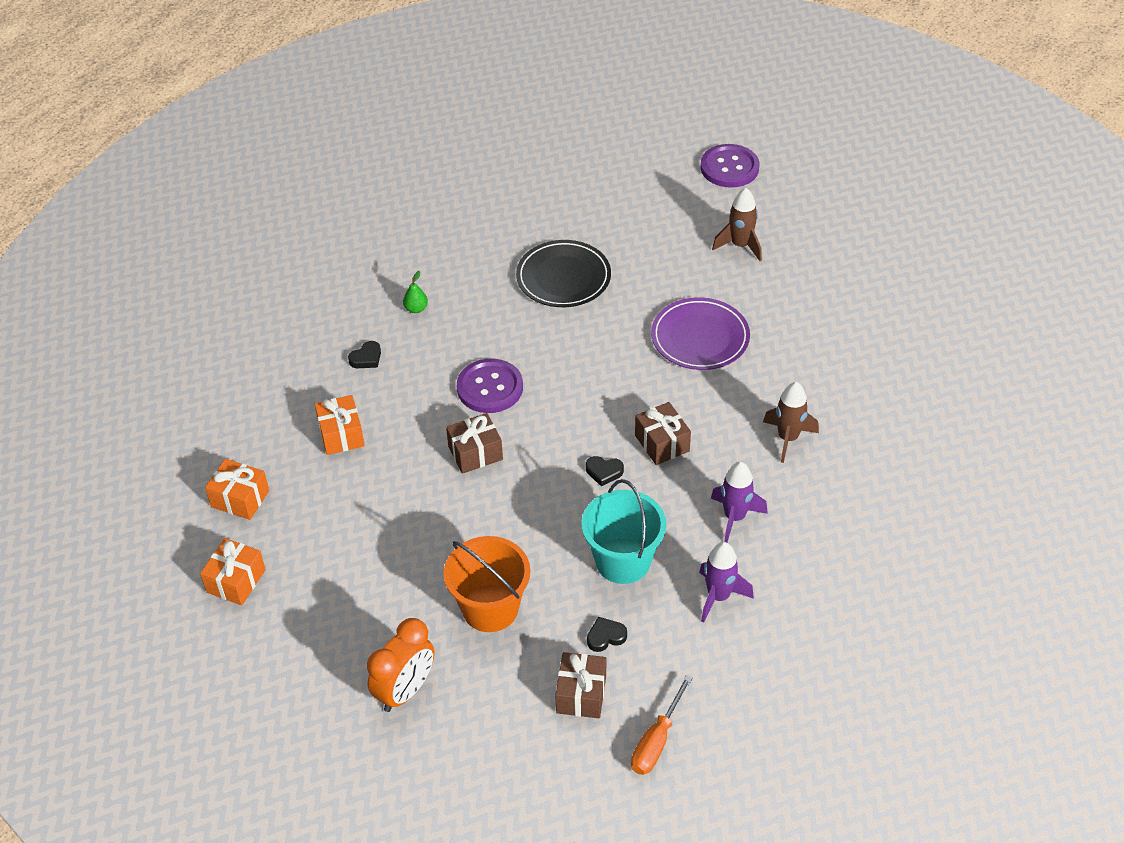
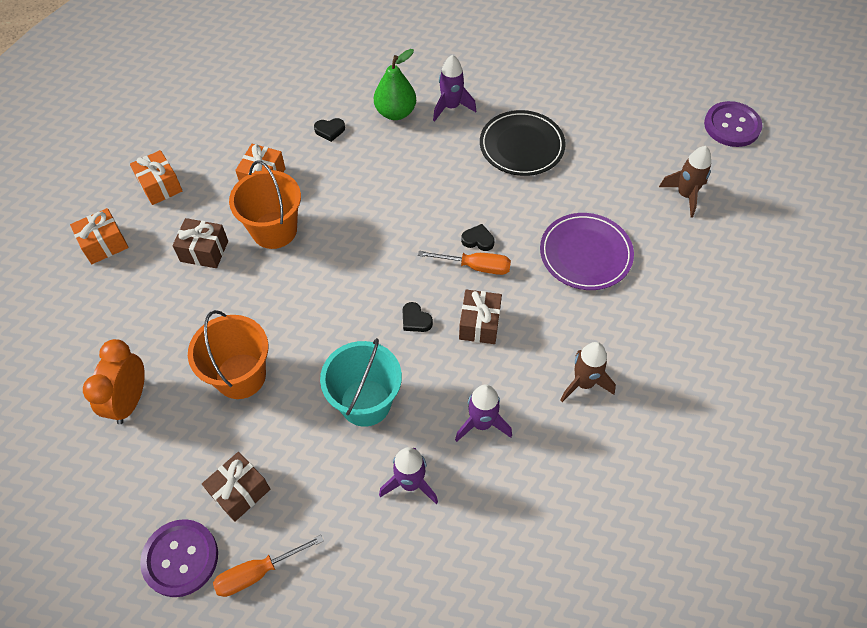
camera: 35 degrees right, 10 degrees up
orange clock [367,618,435,712] -> orange clock turned 120 degrees clockwise [83,339,145,424]
green pear [403,271,428,313] -> green pear [374,49,416,120], size x1.99
brown gift [446,413,503,474] -> brown gift moved to [172,218,228,268]
purple button [457,359,523,413] -> purple button moved to [140,519,218,597]
black heart [587,617,627,652] -> black heart moved to [461,224,494,251]
none -> orange bucket [229,161,301,249]
none -> orange screwdriver [418,251,511,275]
none -> purple rocket [433,55,476,122]

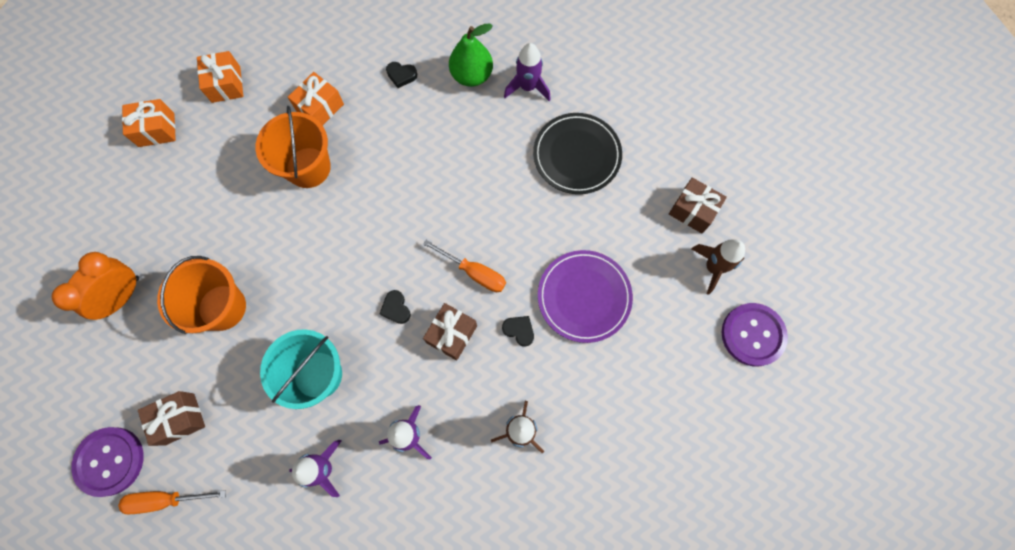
camera: 20 degrees right, 15 degrees up
brown gift [172,218,228,268] -> brown gift moved to [669,177,727,233]
black heart [461,224,494,251] -> black heart moved to [502,316,534,346]
purple button [704,101,763,147] -> purple button moved to [722,303,788,366]

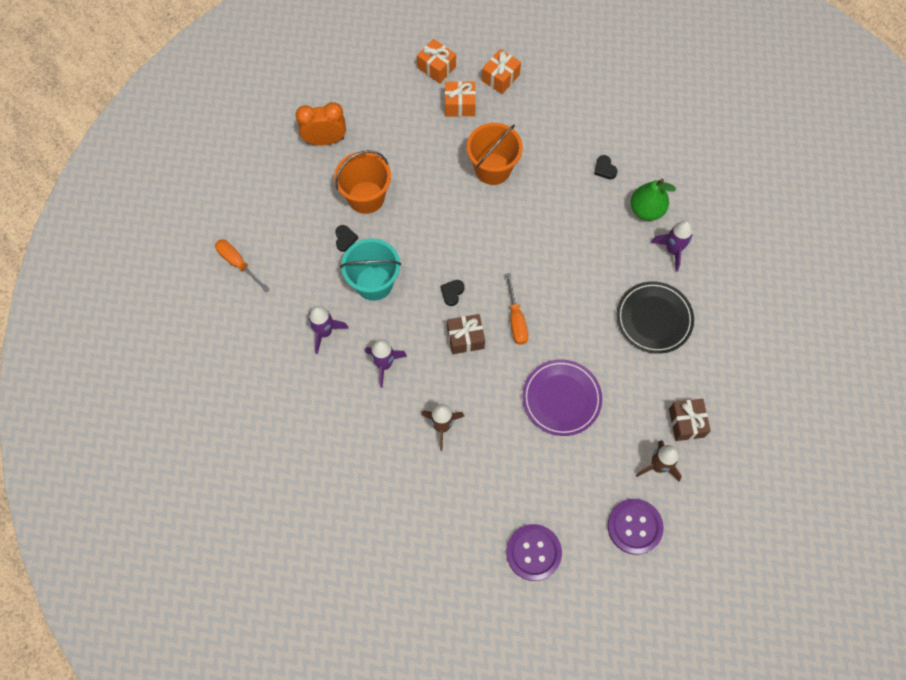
camera: 50 degrees right, 5 degrees down
purple button [71,427,144,497] -> purple button moved to [506,524,562,581]
brown gift [138,391,205,446] -> none
orange gift [288,72,344,126] -> orange gift moved to [445,81,476,117]
black heart [502,316,534,346] -> black heart moved to [335,225,358,252]

